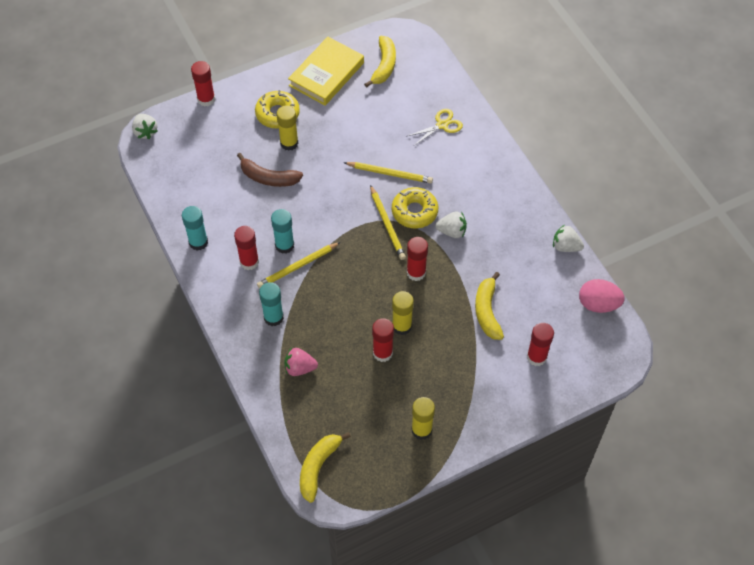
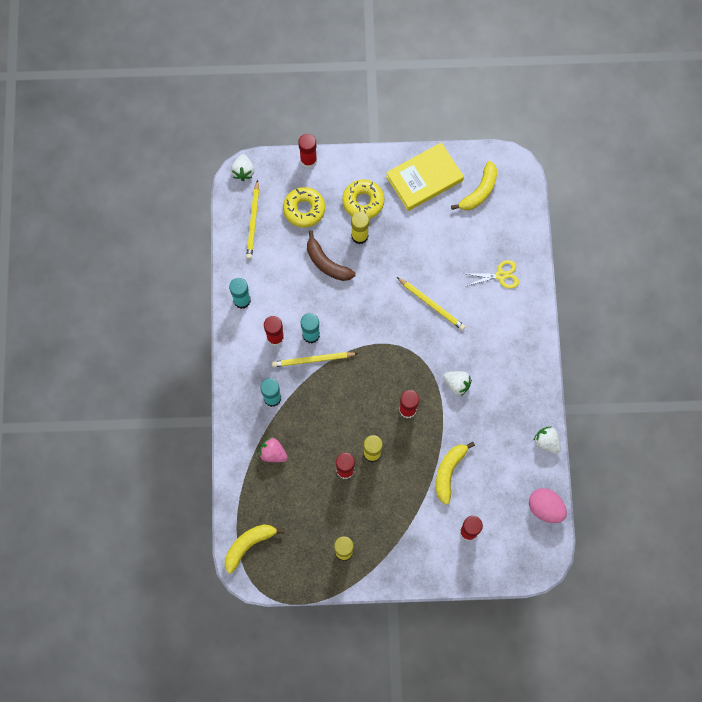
camera: 25 degrees right, 15 degrees up
yellow pencil [370,185,406,260] -> yellow pencil moved to [246,180,259,259]
yellow donut [392,187,438,228] -> yellow donut moved to [283,187,325,228]

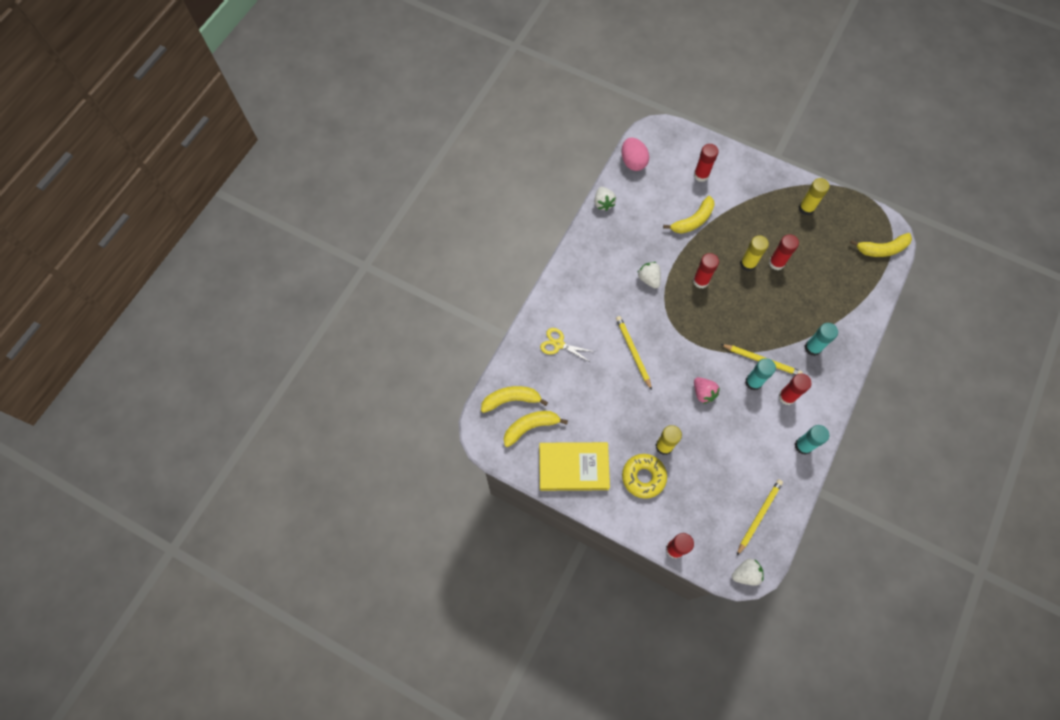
camera: 150 degrees left, 5 degrees down
white strawberry [231,154,254,181] -> white strawberry turned 45 degrees clockwise [732,559,764,586]
pink strawberry [259,438,288,462] -> pink strawberry moved to [694,377,720,404]
yellow donut [283,187,325,228] -> none
brown banana [307,230,356,281] -> none
none -> yellow banana [481,386,548,413]

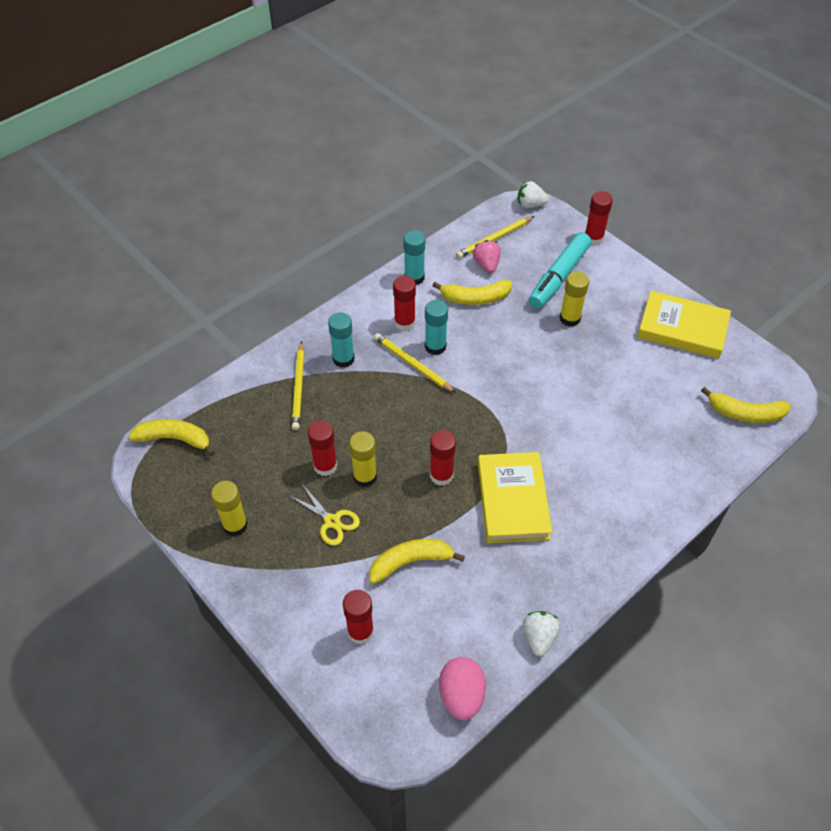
camera: 160 degrees left, 15 degrees down
yellow banana [504,411,568,447] -> yellow banana moved to [432,280,512,305]
yellow scissors [540,328,595,362] -> yellow scissors moved to [290,484,360,546]
yellow pencil [616,316,652,390] -> yellow pencil moved to [292,341,304,430]
yellow donut [622,454,667,499] -> none
white strawberry [637,262,661,289] -> yellow book [478,452,552,543]
pink strawberry [694,377,720,404] -> pink strawberry moved to [473,240,501,273]
none -> turquoise marker [529,232,591,309]

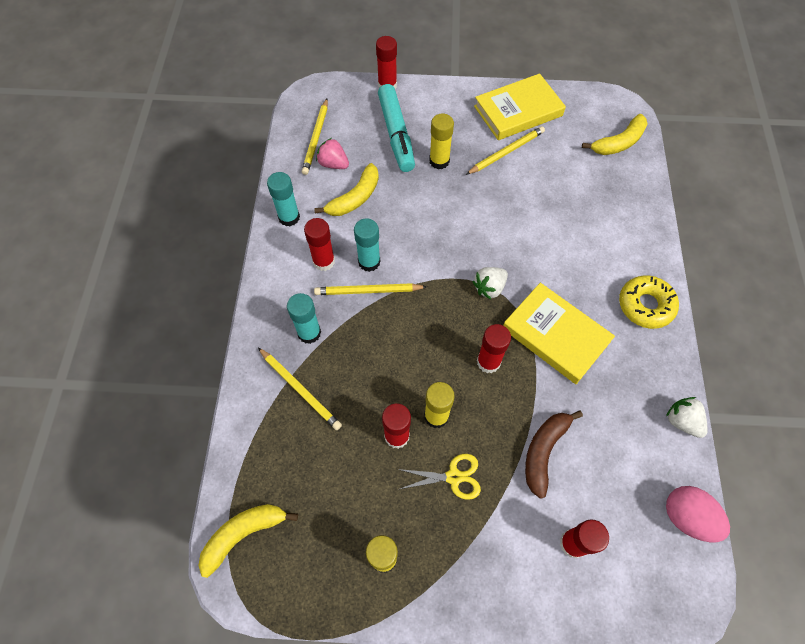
camera: 45 degrees left, 10 degrees up
yellow banana [369,539,465,584] -> brown banana [525,410,583,499]
white strawberry [518,181,549,208] -> white strawberry moved to [472,267,508,300]
none -> yellow pencil [466,126,545,175]
none -> yellow donut [619,275,679,329]

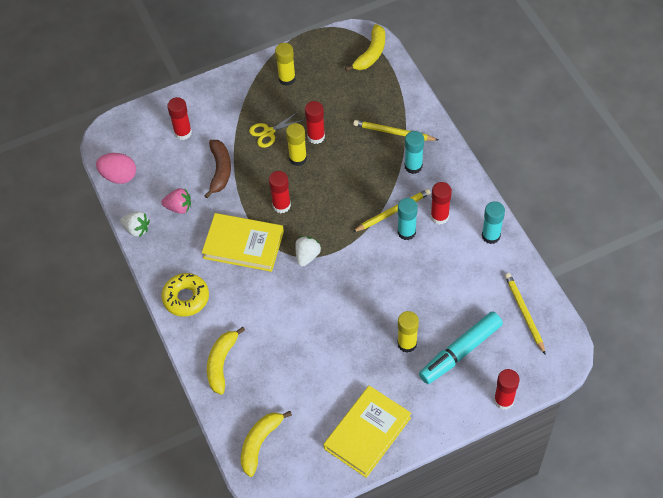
camera: 155 degrees right, 5 degrees down
yellow banana [314,163,379,216] -> yellow banana moved to [207,327,245,395]
pink strawberry [316,138,349,169] -> pink strawberry moved to [161,188,191,214]
turquoise marker [378,84,415,172] -> turquoise marker turned 90 degrees counterclockwise [419,312,503,384]
yellow pencil [466,126,545,175] -> none

